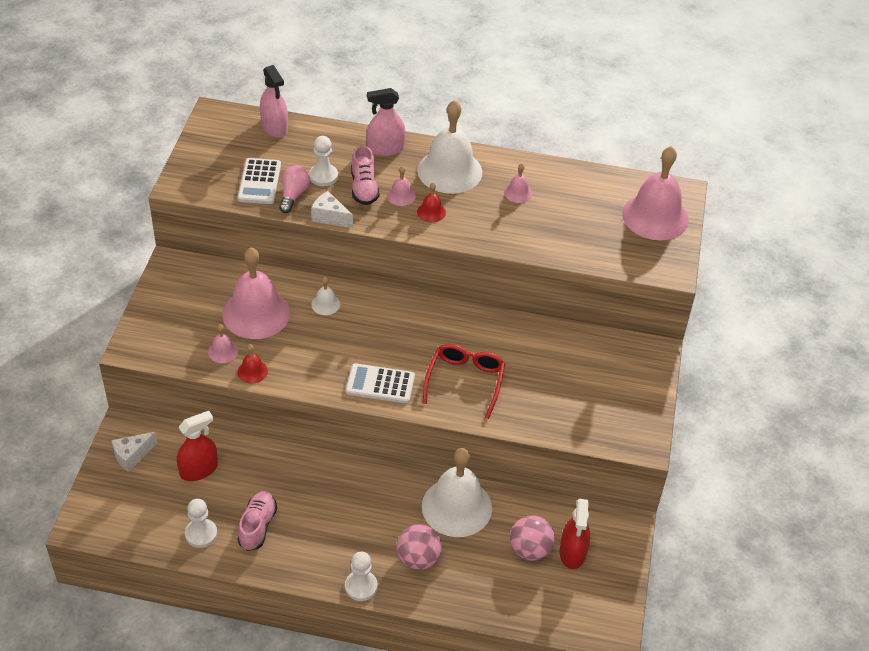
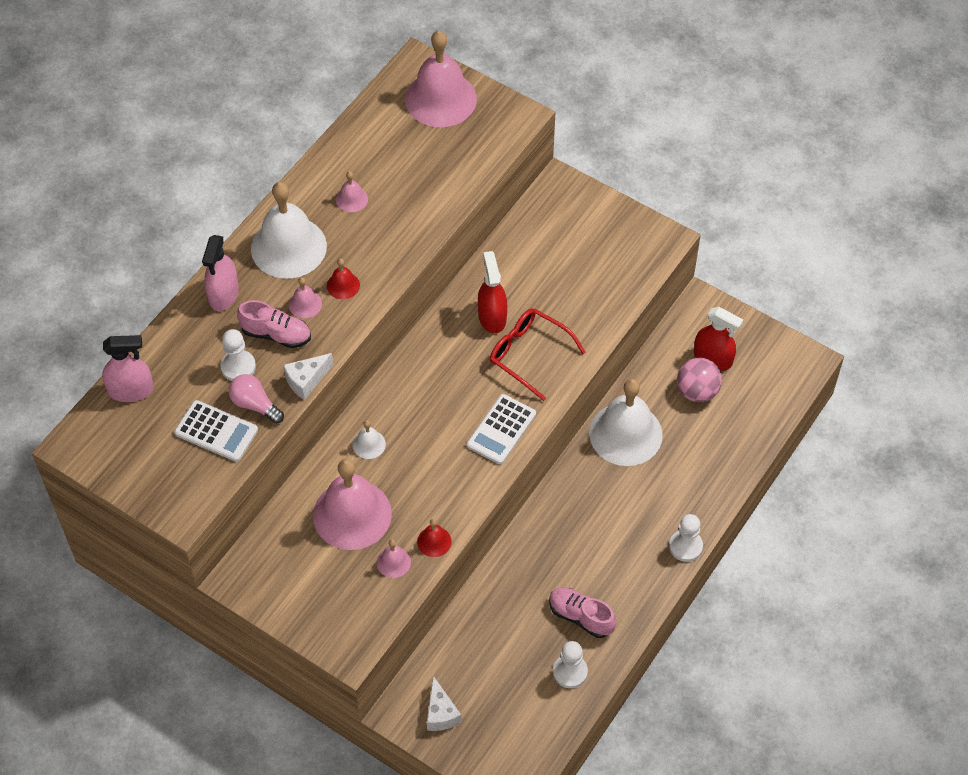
camera: 65 degrees left, 10 degrees up
red spray bottle [177,411,218,481] -> red spray bottle moved to [478,251,507,334]
pink ball [397,524,442,570] -> none

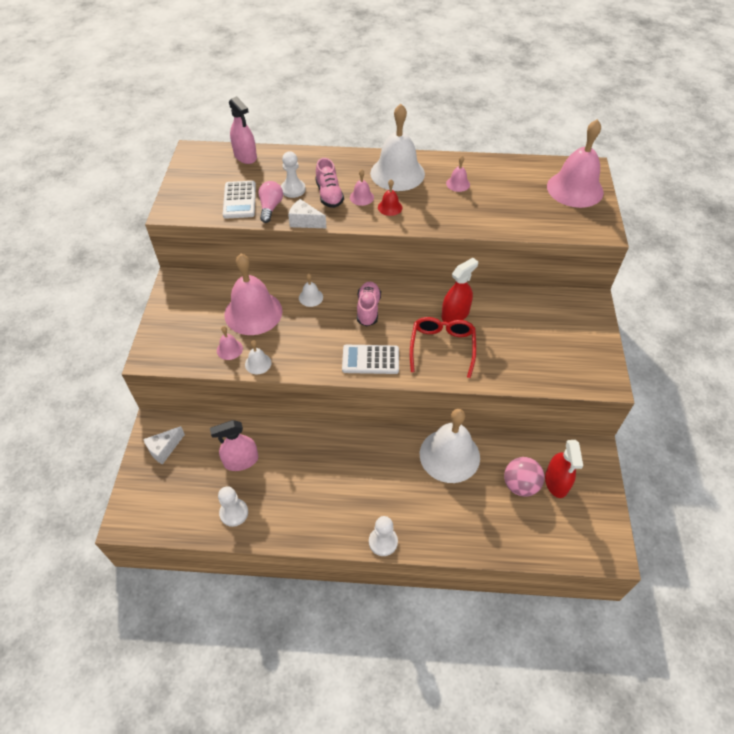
camera: 60 degrees right, 5 degrees down
pink spray bottle [202,235,239,311] -> pink spray bottle moved to [210,420,258,471]
red bell [417,518,451,557] -> white bell [245,340,271,374]
pink shoe [549,587,616,638] -> pink shoe moved to [357,282,381,326]

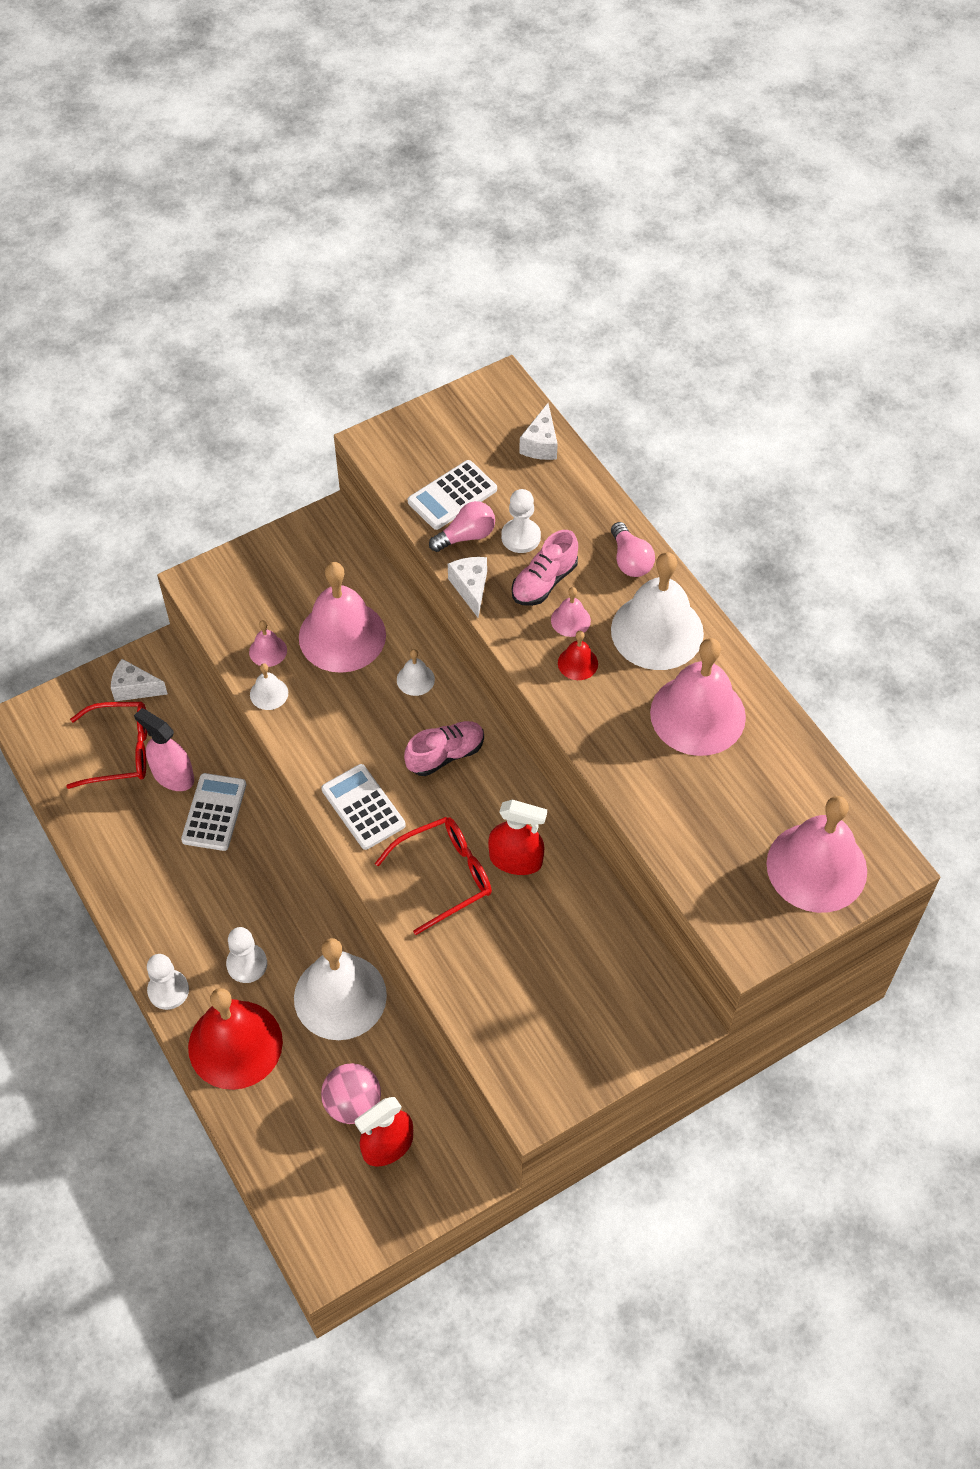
camera: 55 degrees right, 5 degrees up
white pawn [218,486,248,527] -> white pawn moved to [226,927,267,983]
pink spray bottle [229,96,257,164] -> white cheese [519,403,558,460]
pink bell [446,156,470,192] -> pink bell [650,638,746,756], size x2.31
none -> red glasses [66,702,147,789]
none -> white calculator [181,773,246,851]
none -> red bell [188,988,283,1090]
none -> pink light bulb [611,522,655,577]

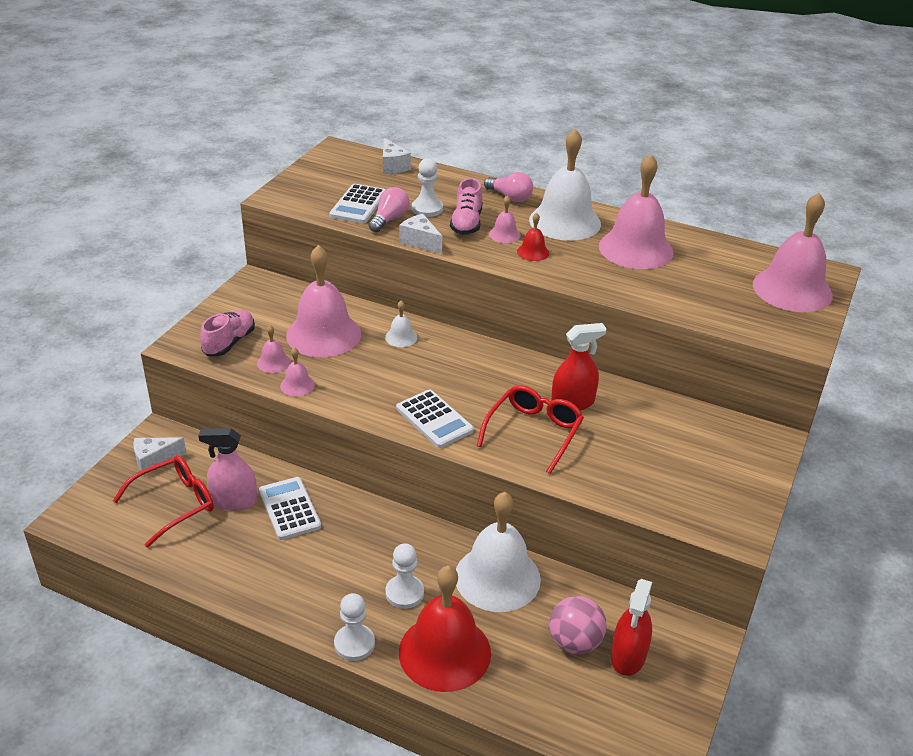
camera: 35 degrees left, 20 degrees down
white bell [250,663,288,710] -> pink bell [280,347,315,396]
white calculator [321,764,406,850] -> white calculator turned 150 degrees counterclockwise [396,389,474,448]
pink shoe [404,721,484,776] -> pink shoe moved to [200,310,255,356]

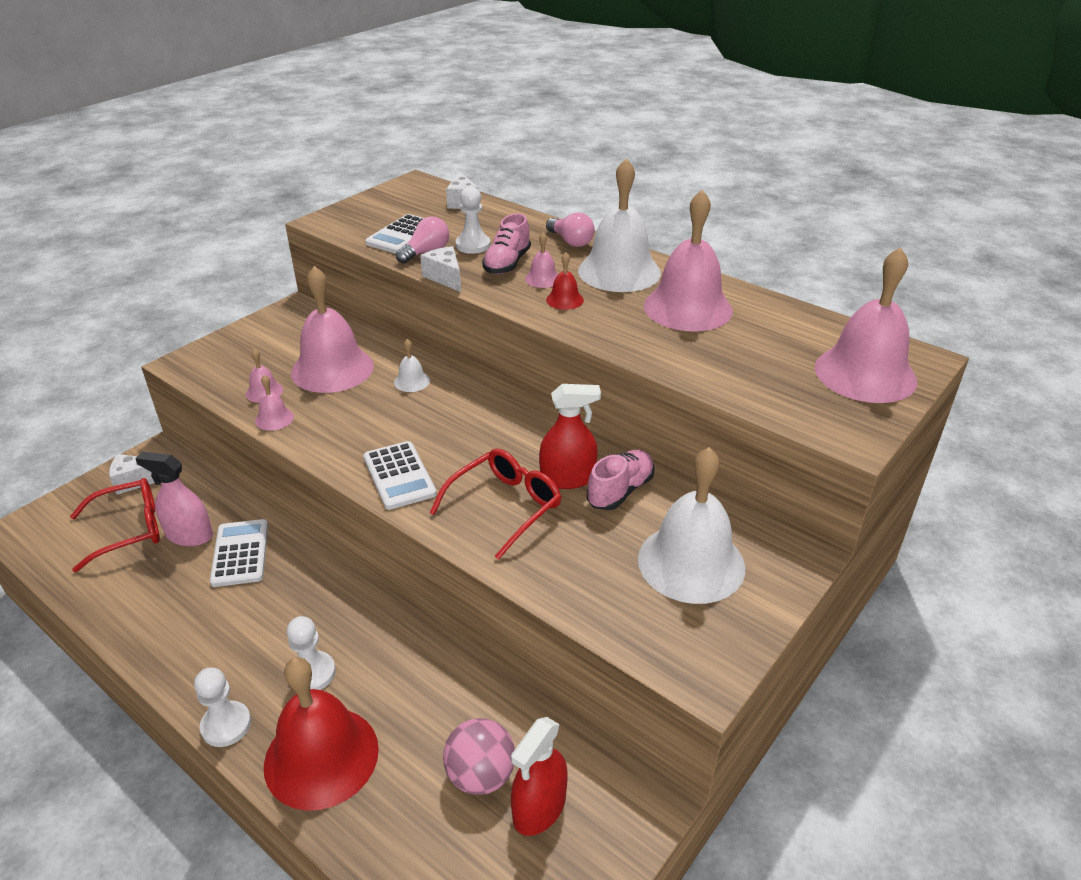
camera: 15 degrees right, 0 degrees up
pink shoe [200,310,255,356] -> pink shoe moved to [587,450,655,510]
white bell [456,492,541,612] -> white bell moved to [638,447,745,604]

